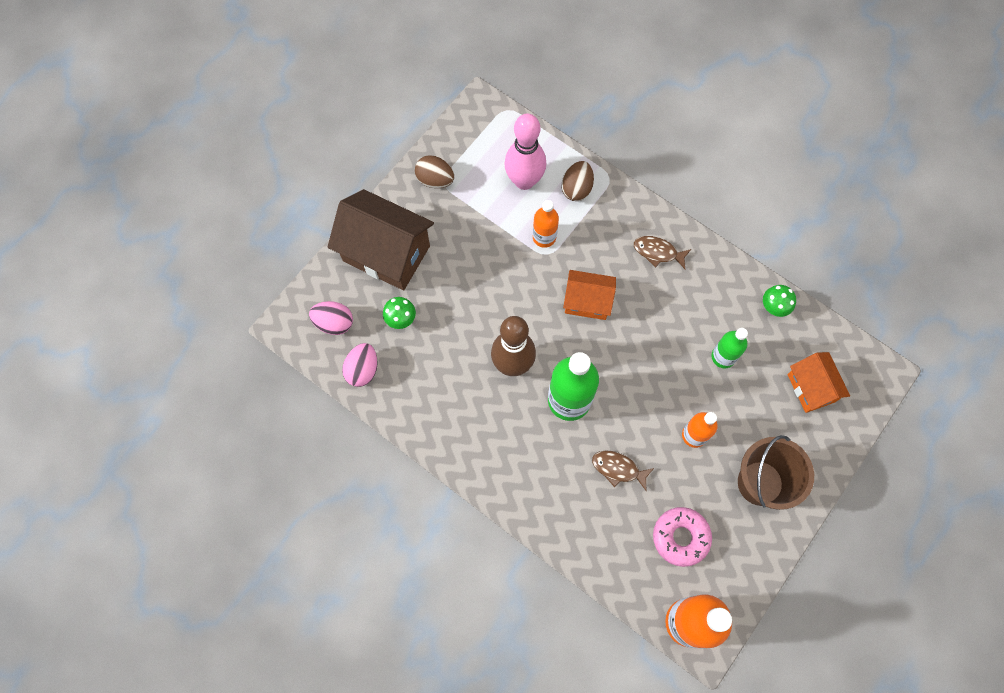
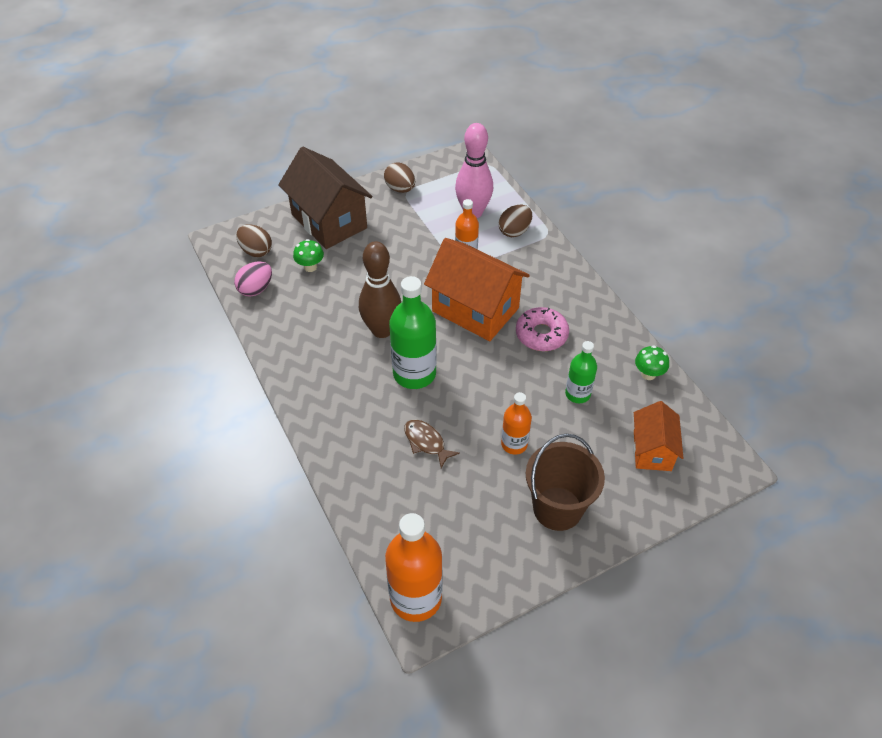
camera: 25 degrees right, 20 degrees down
pink egg [309,301,353,335] -> brown egg [236,224,272,257]
orange house [563,270,616,320] -> orange house [424,238,530,341], size x1.73
brown fish [634,236,691,269] -> none
pink donut [653,507,712,567] -> pink donut moved to [516,307,569,351]

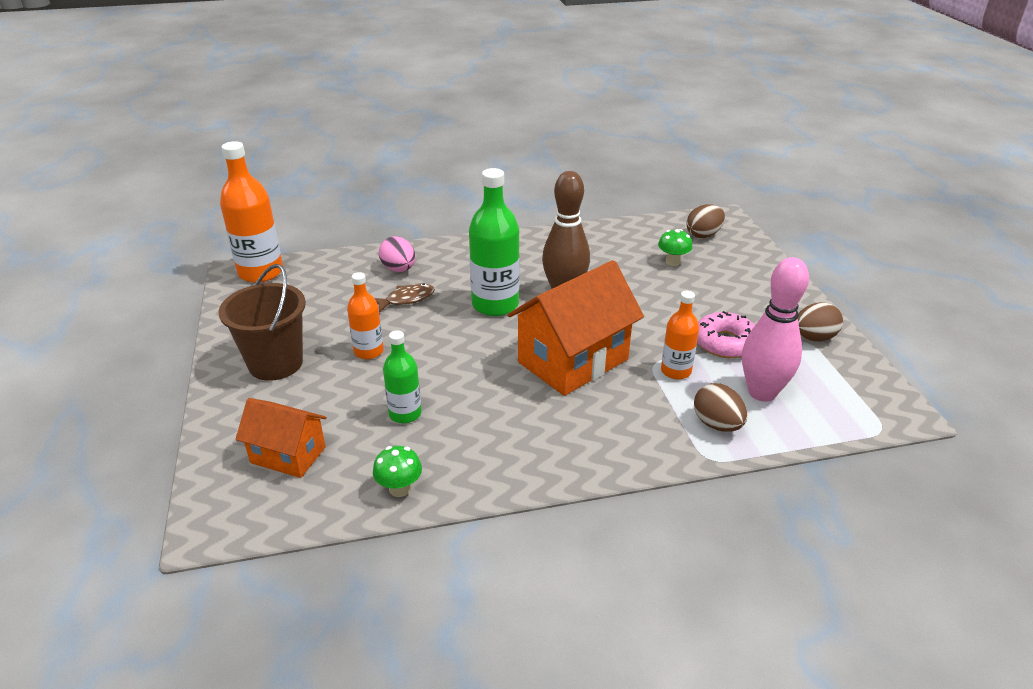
camera: 105 degrees right, 15 degrees down
pink egg [234,261,272,297] -> pink egg moved to [379,236,415,272]
brown house [278,147,373,249] -> none
pink donut [516,307,569,351] -> pink donut moved to [697,311,755,358]

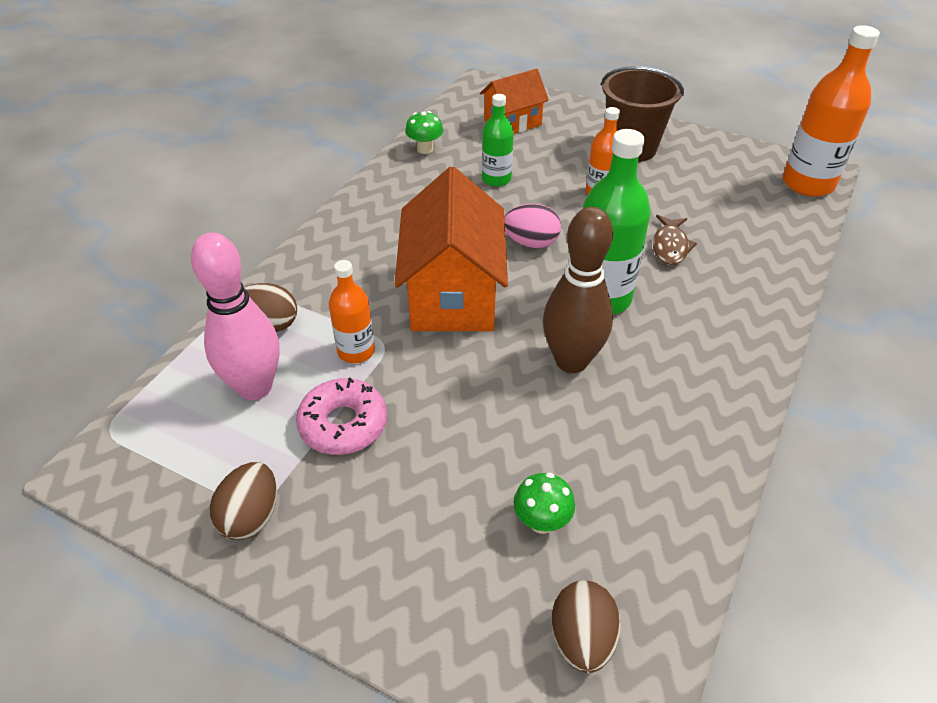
camera: 130 degrees right, 10 degrees up
pink egg [379,236,415,272] -> pink egg moved to [504,204,561,248]

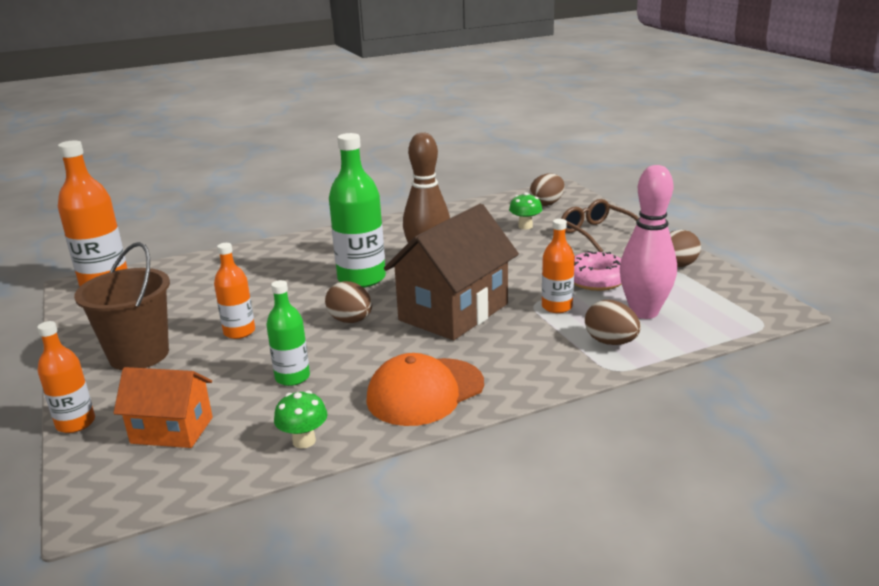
camera: 140 degrees left, 20 degrees down
orange house [394,167,508,331] -> brown house [384,204,519,340]
pink egg [504,204,561,248] -> brown egg [325,281,372,323]
brown fish [653,215,697,265] -> none
none -> orange bottle [37,321,95,433]
none -> orange cap [366,353,484,426]
none -> brown glasses [561,199,638,252]

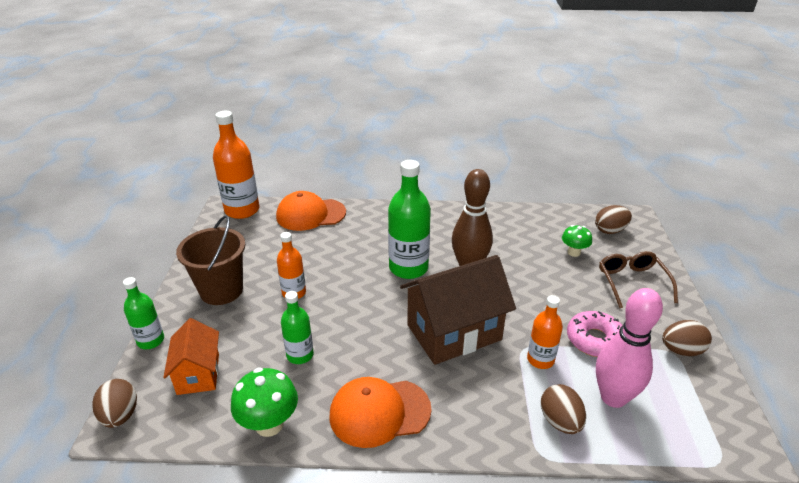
camera: 25 degrees right, 10 degrees up
orange bottle [37,321,95,433] -> green bottle [123,277,164,349]
orange house [113,367,213,448] -> orange house turned 45 degrees clockwise [163,318,219,395]
green mushroom [274,391,327,449] -> green mushroom [231,367,298,437], size x1.59
brown egg [325,281,372,323] -> brown egg moved to [92,379,137,428]
none -> orange cap [276,191,346,231]

